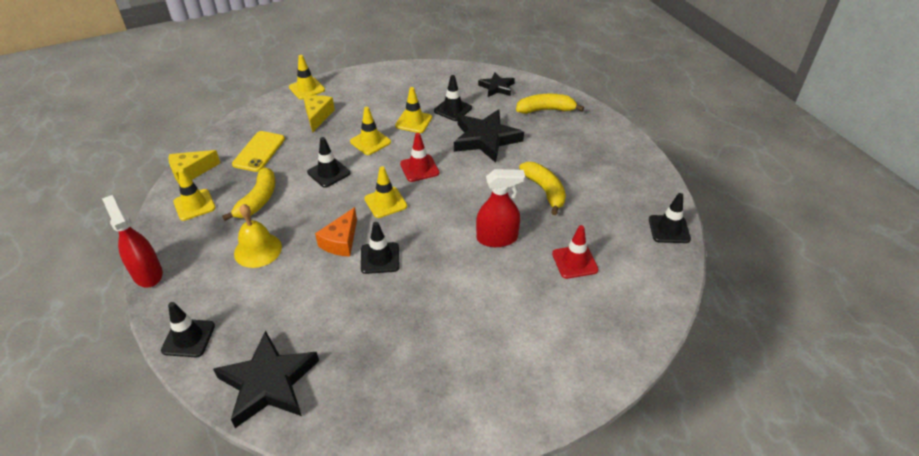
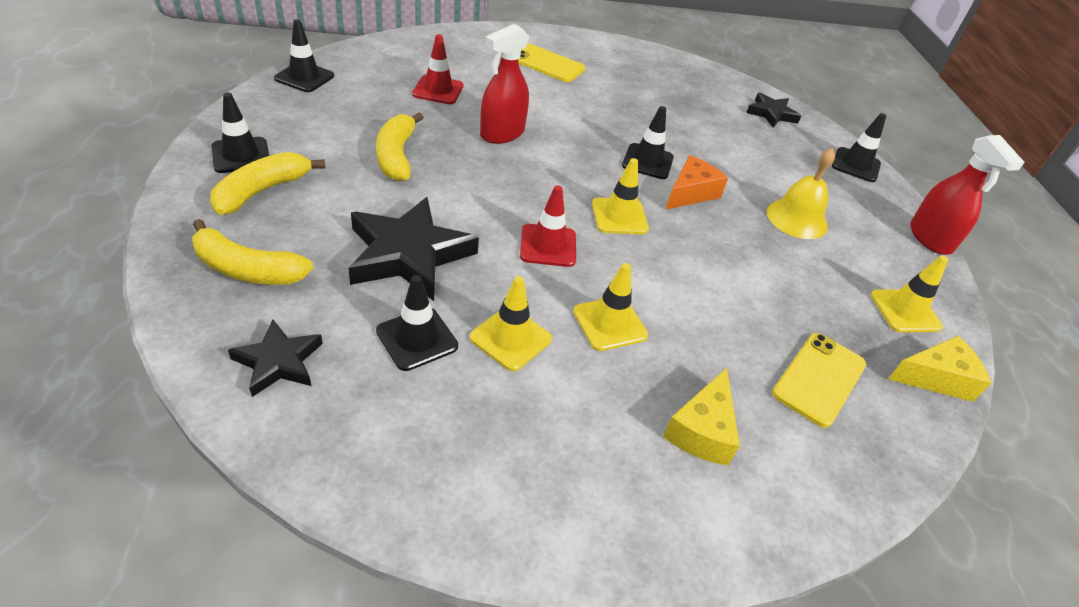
camera: 165 degrees left, 0 degrees up
black star [213,331,319,428] -> black star [746,92,801,128], size x0.57
yellow banana [222,168,275,221] -> yellow banana moved to [210,152,325,215]
yellow traffic cone [289,55,325,99] -> none
black traffic cone [307,137,350,188] -> black traffic cone moved to [211,92,269,173]
red spray bottle [476,169,525,247] -> red spray bottle turned 60 degrees counterclockwise [480,24,529,144]
none -> yellow phone [518,44,585,82]

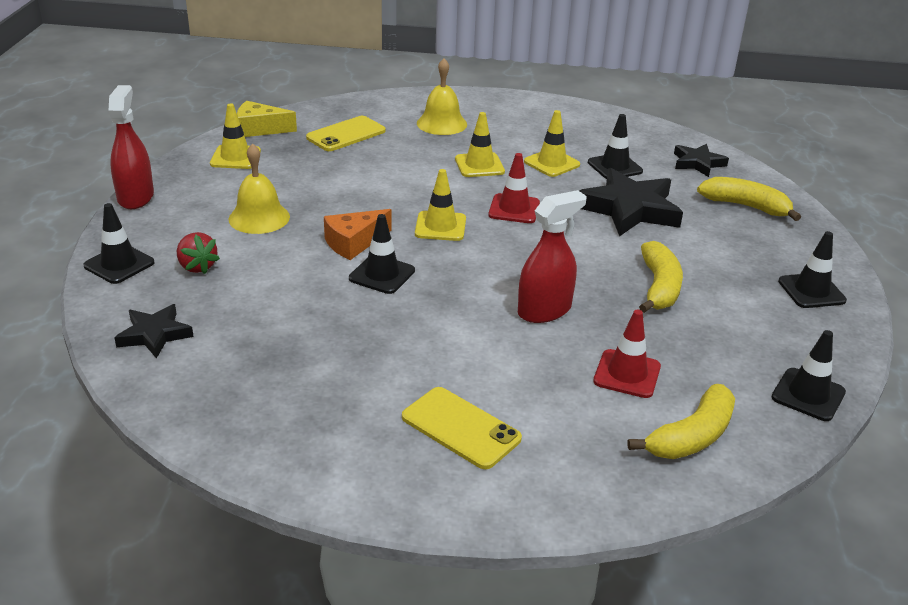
camera: 165 degrees left, 10 degrees down
yellow banana [210,152,325,215] -> yellow banana moved to [627,384,735,459]
yellow cheese [663,368,740,465] -> yellow bell [417,58,467,135]
none -> red strawberry [177,232,220,274]

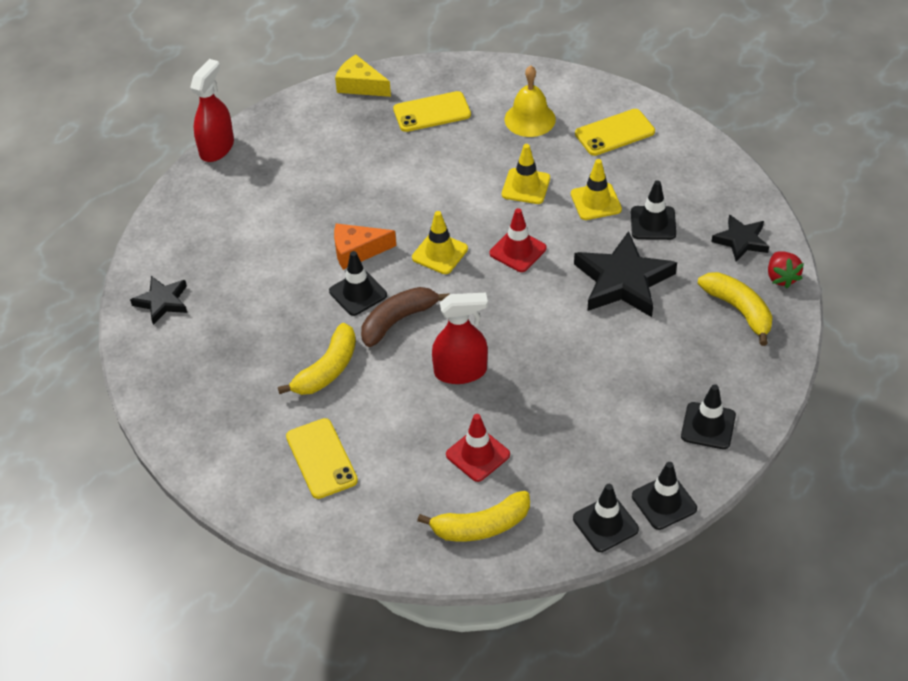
camera: 30 degrees right, 15 degrees up
black traffic cone [83,203,155,284] -> black traffic cone moved to [632,462,697,530]
red strawberry [177,232,220,274] -> red strawberry moved to [768,251,804,288]
yellow traffic cone [210,103,261,169] -> none
yellow bell [228,143,290,234] -> none
yellow banana [639,241,683,313] -> yellow banana moved to [278,323,356,395]
none -> brown banana [361,287,450,347]
none -> yellow phone [575,109,655,156]

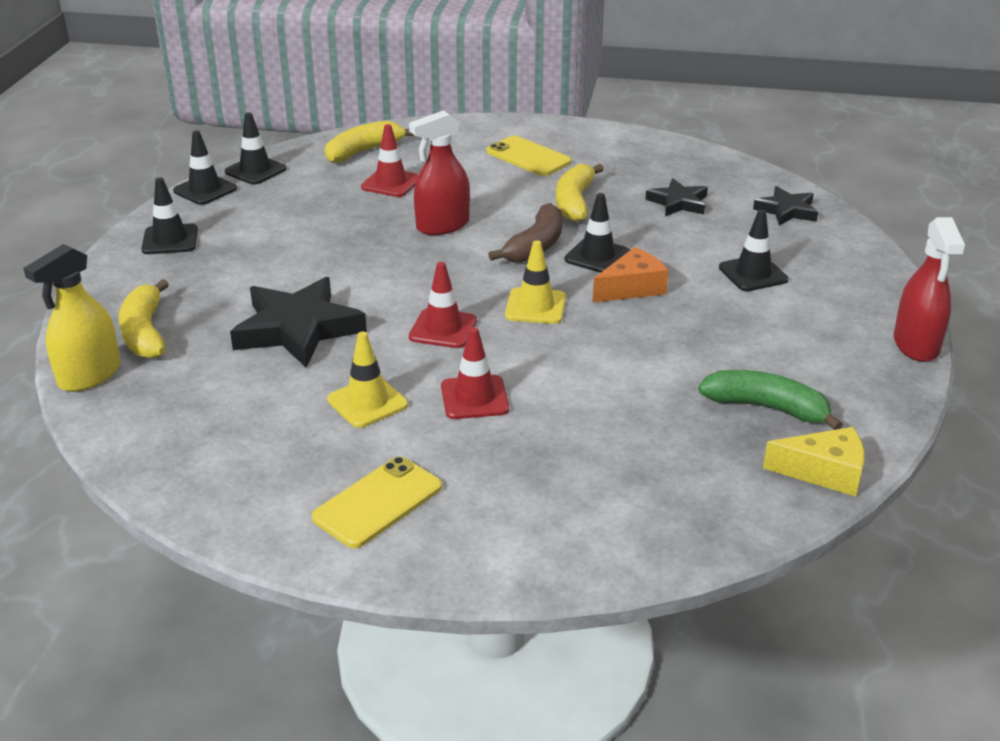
camera: 155 degrees right, 15 degrees down
yellow phone [393,91,471,132] -> none
yellow traffic cone [502,144,550,204] -> red traffic cone [441,327,509,419]
yellow bell [504,65,556,137] -> none
black traffic cone [631,180,676,240] -> black traffic cone moved to [719,209,789,291]
yellow banana [698,272,772,346] -> yellow banana turned 45 degrees clockwise [119,279,169,359]
black star [711,214,769,262] -> black star moved to [645,178,708,217]
red strawberry [768,251,804,288] -> yellow spray bottle [23,244,121,392]
none -> green banana [698,370,843,430]

